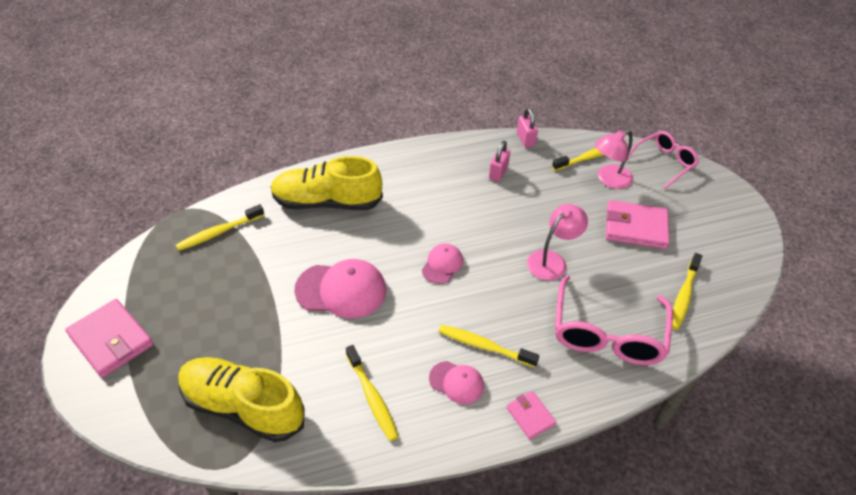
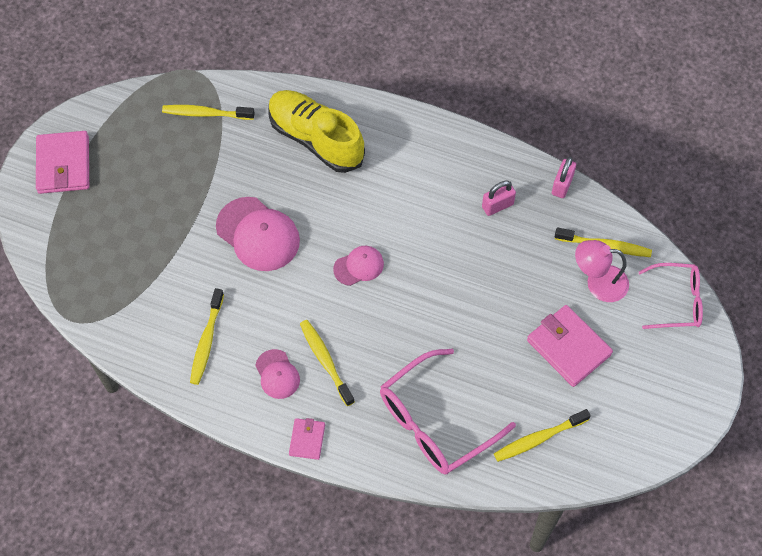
camera: 40 degrees right, 15 degrees up
yellow shoe [178,357,305,442] -> none
pink lamp [527,204,588,281] -> none

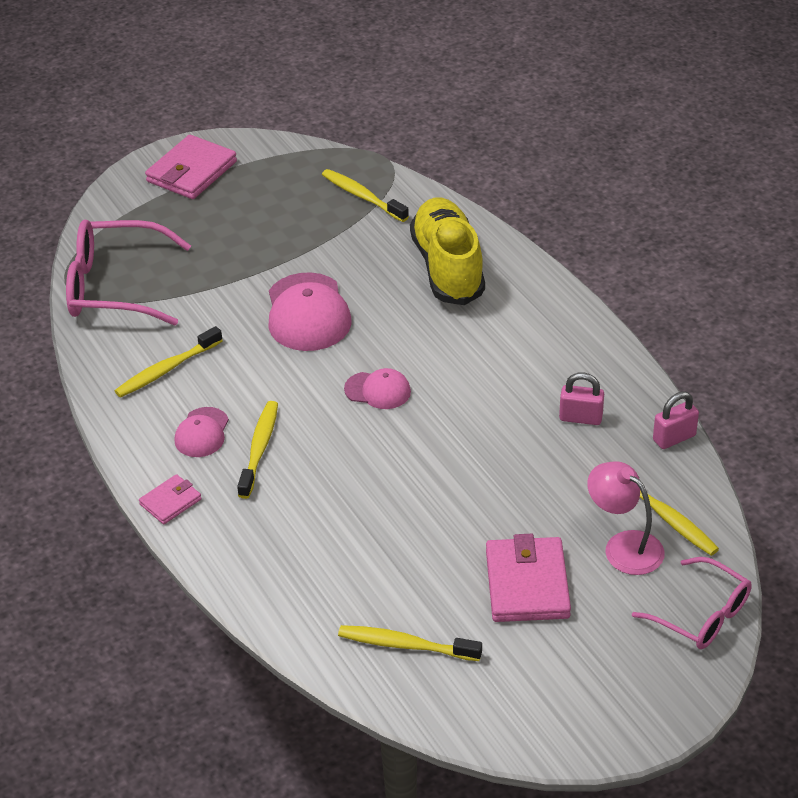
camera: 40 degrees right, 20 degrees down
pink glasses [380,349,516,475] -> pink glasses moved to [66,220,191,326]

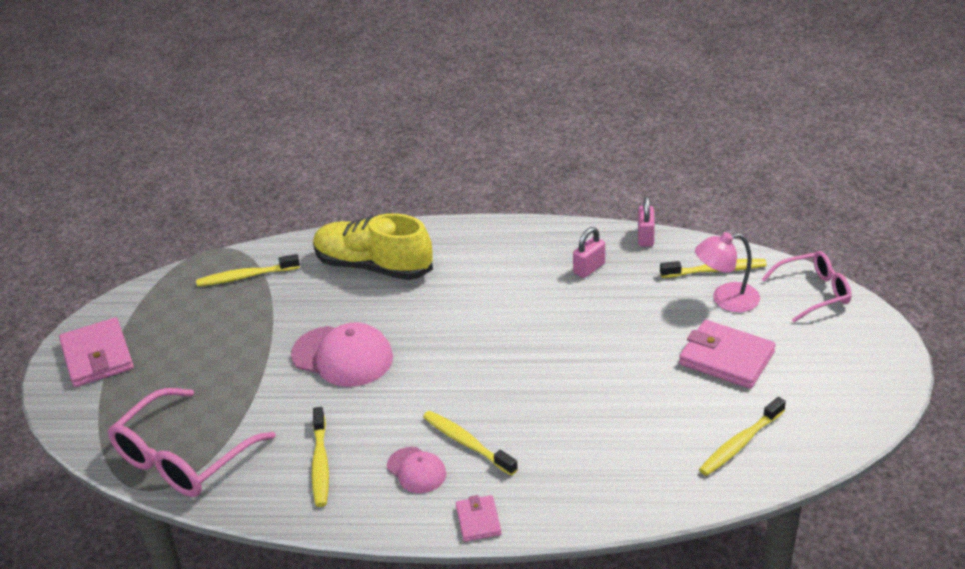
camera: 55 degrees left, 5 degrees down
pink cap [344,368,411,409] -> none

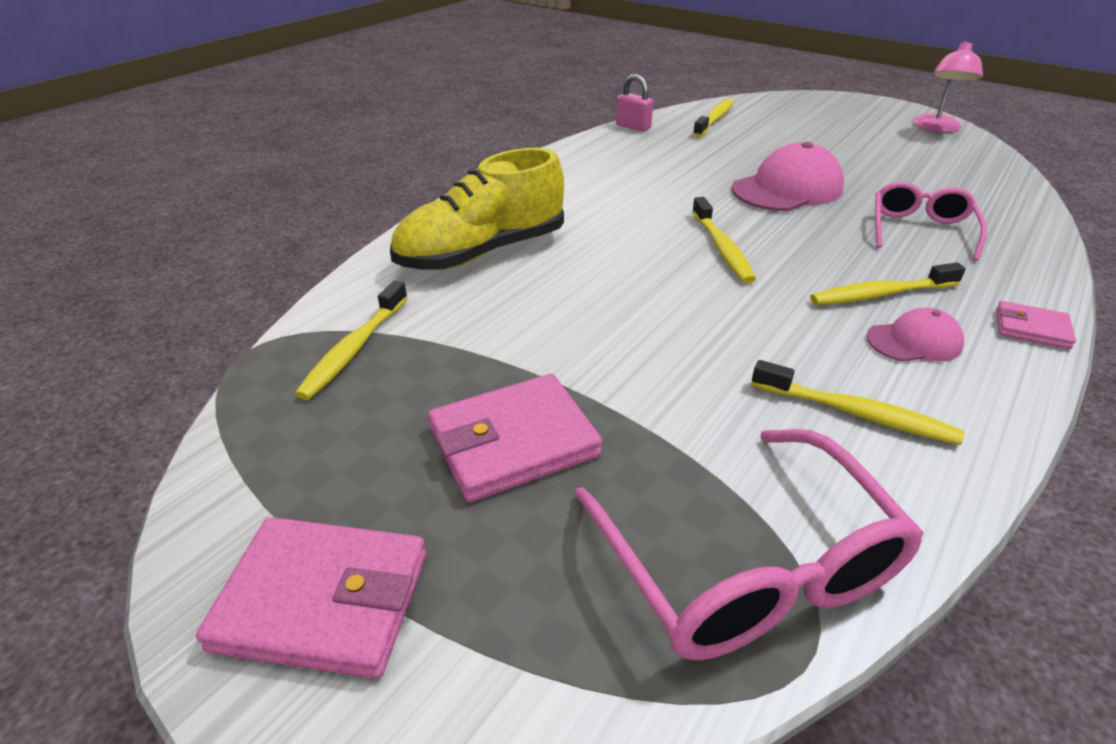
camera: 60 degrees left, 0 degrees up
pink cap [291,323,393,387] -> pink cap moved to [732,142,844,211]
pink padlock [573,227,605,278] -> none
pink wallet [679,320,776,389] -> pink wallet moved to [428,374,602,502]
pink lamp [695,232,760,312] -> pink lamp moved to [913,41,983,132]
yellow toothbrush [699,397,786,476] -> yellow toothbrush moved to [692,197,756,283]
pink glasses [761,251,852,322] -> pink glasses moved to [875,182,987,261]

